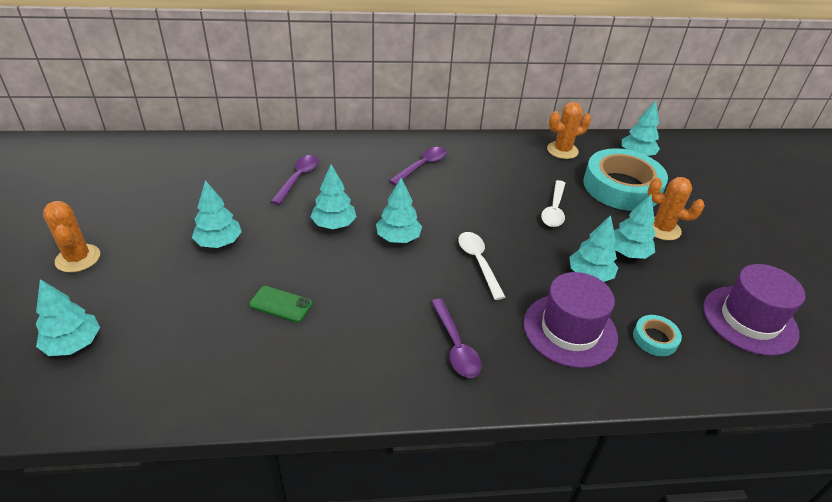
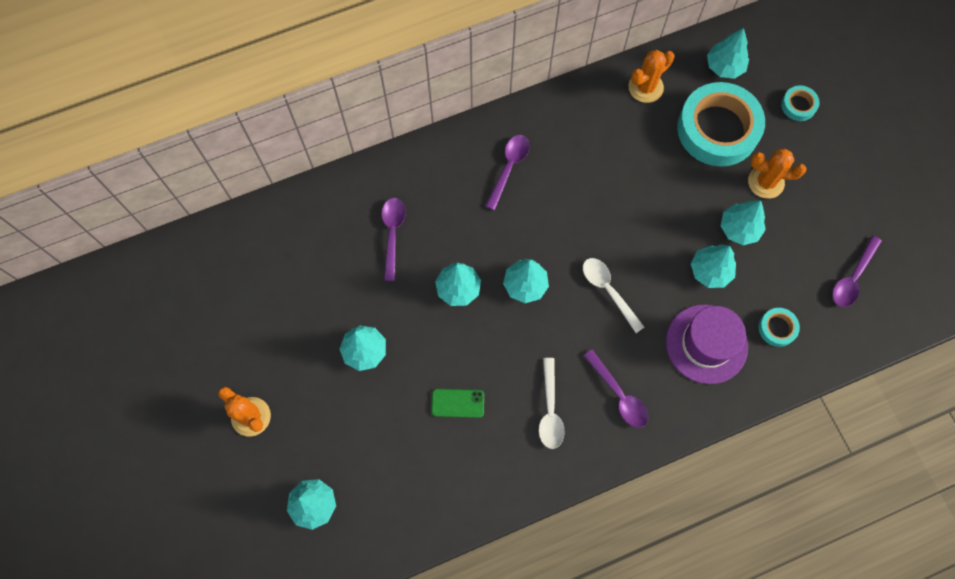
camera: 15 degrees left, 30 degrees up
white spoon [541,180,565,227] -> white spoon moved to [539,358,565,449]
purple hat [703,264,806,356] -> purple spoon [832,235,882,307]
none -> turquoise tape [781,85,820,121]

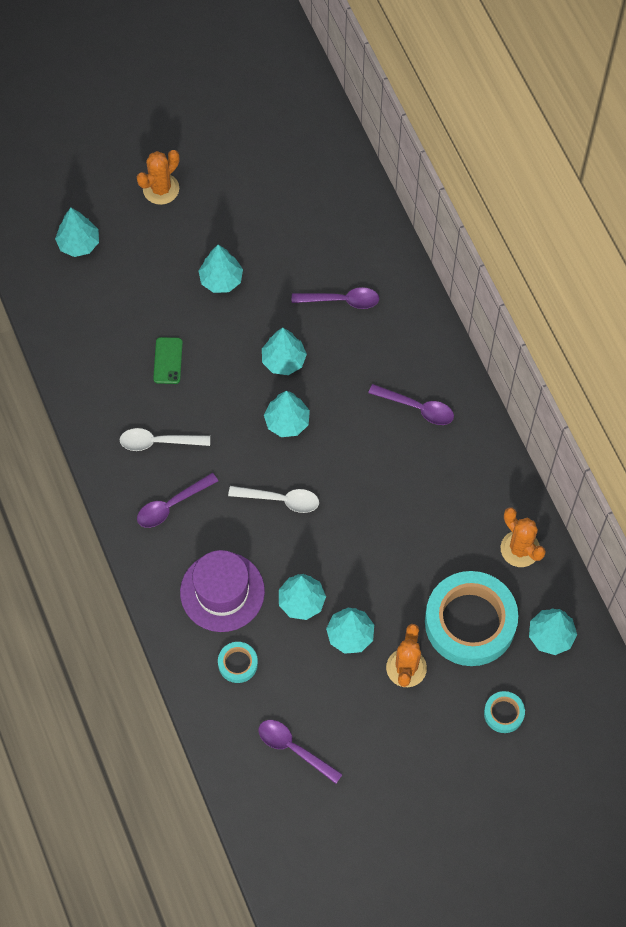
camera: 90 degrees right, 5 degrees down
white spoon [583,258,644,333] -> white spoon turned 45 degrees clockwise [228,486,319,513]

